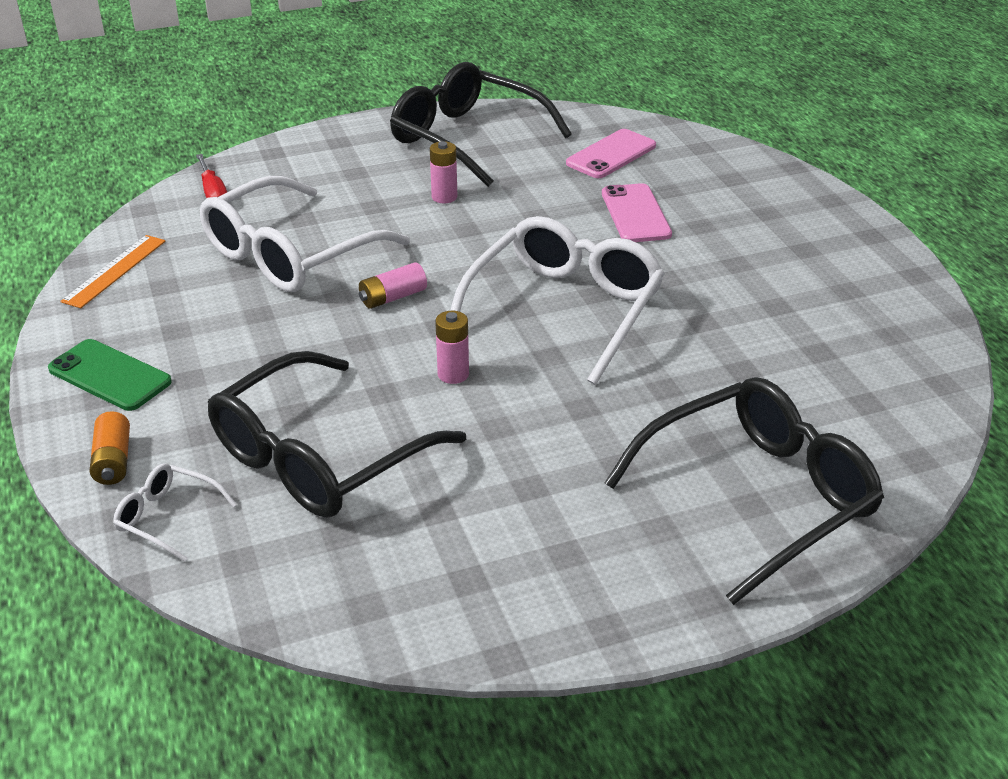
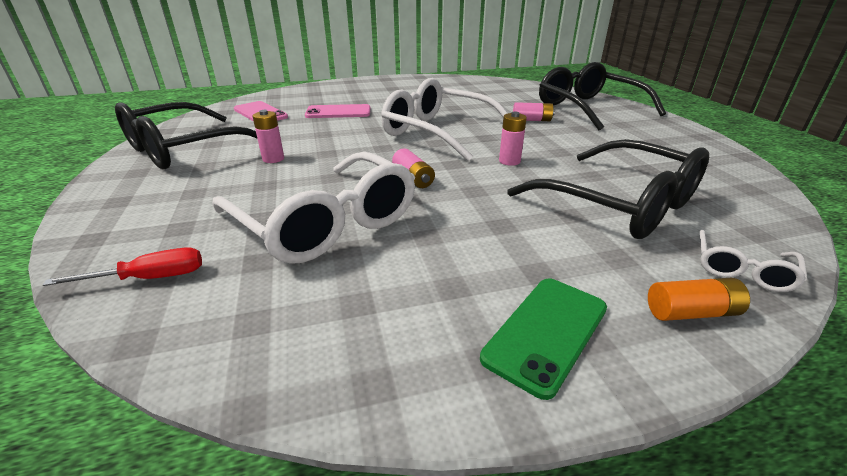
camera: 85 degrees left, 5 degrees down
orange ruler [61,235,166,308] -> none
none -> pink battery [513,102,555,121]

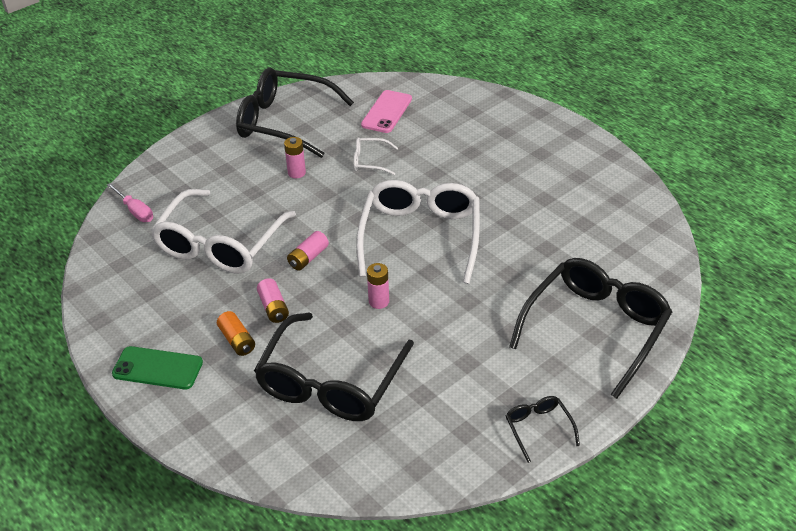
camera: 65 degrees right, 10 degrees up
red screwdriver [43,247,202,286] -> pink screwdriver [107,183,153,222]
pink phone [305,104,370,118] -> none
pink battery [513,102,555,121] -> pink battery moved to [257,278,289,323]
orange battery [648,278,750,321] -> orange battery moved to [217,311,255,356]
white glasses [700,230,807,292] -> white glasses moved to [353,137,398,175]
none -> black glasses [506,396,580,463]

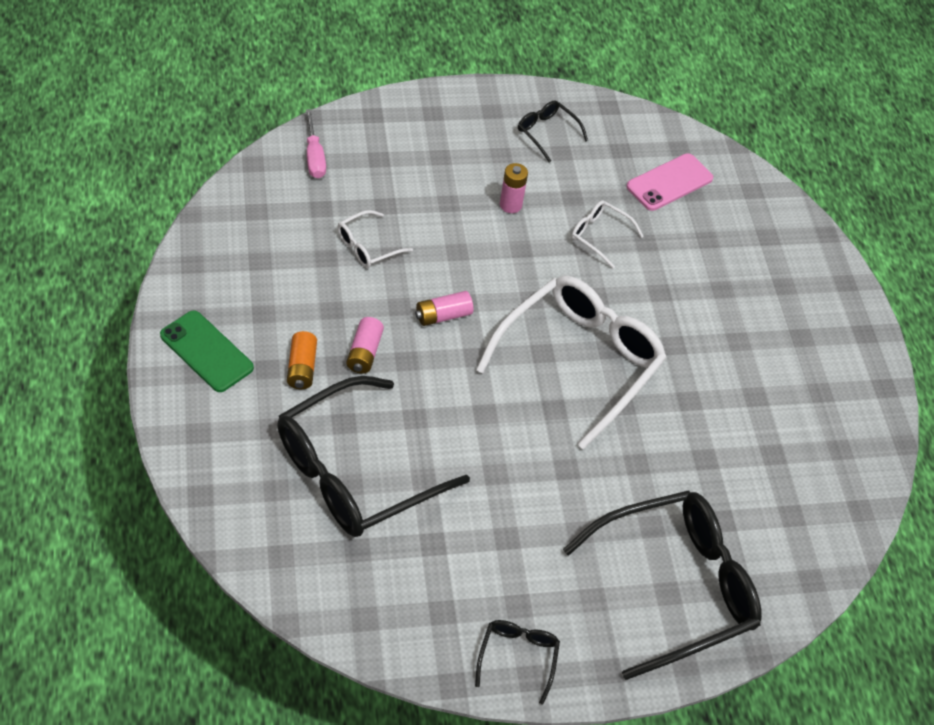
camera: 25 degrees right, 10 degrees up
white glasses [151,189,296,274] -> white glasses [337,210,413,268], size x0.44
black glasses [236,68,354,158] -> black glasses [518,100,588,162], size x0.44
pink battery [367,263,389,309] -> none

